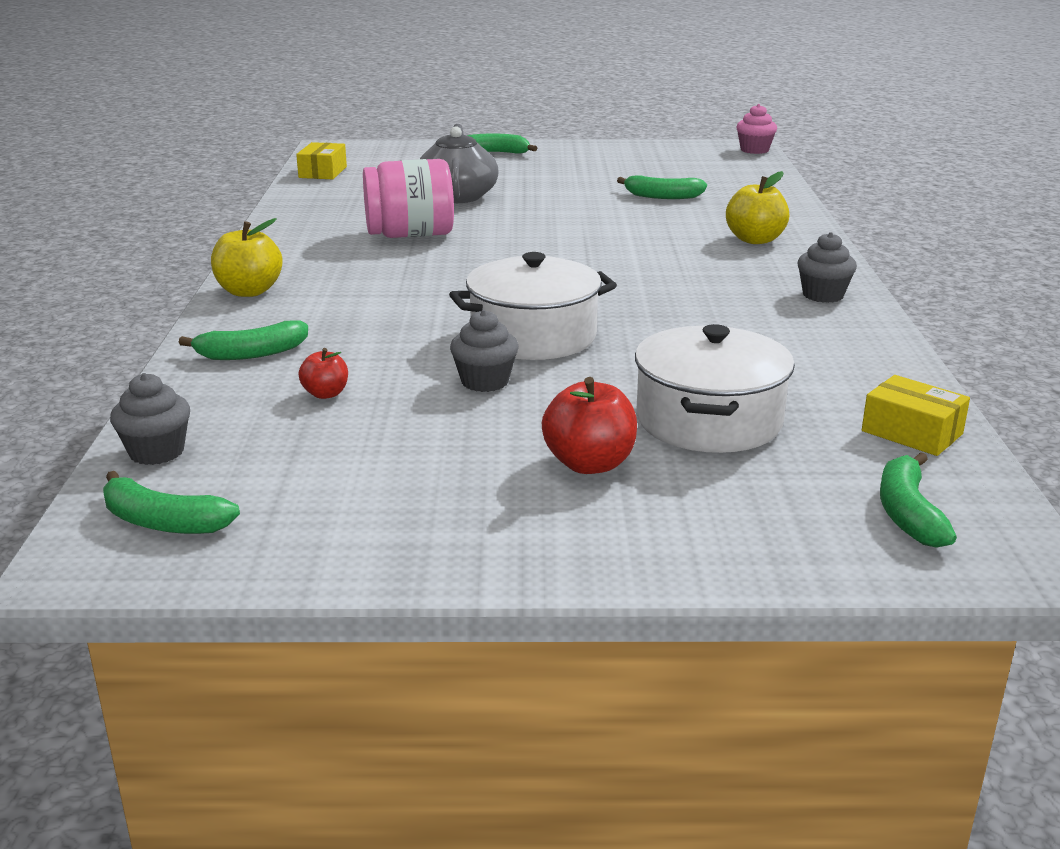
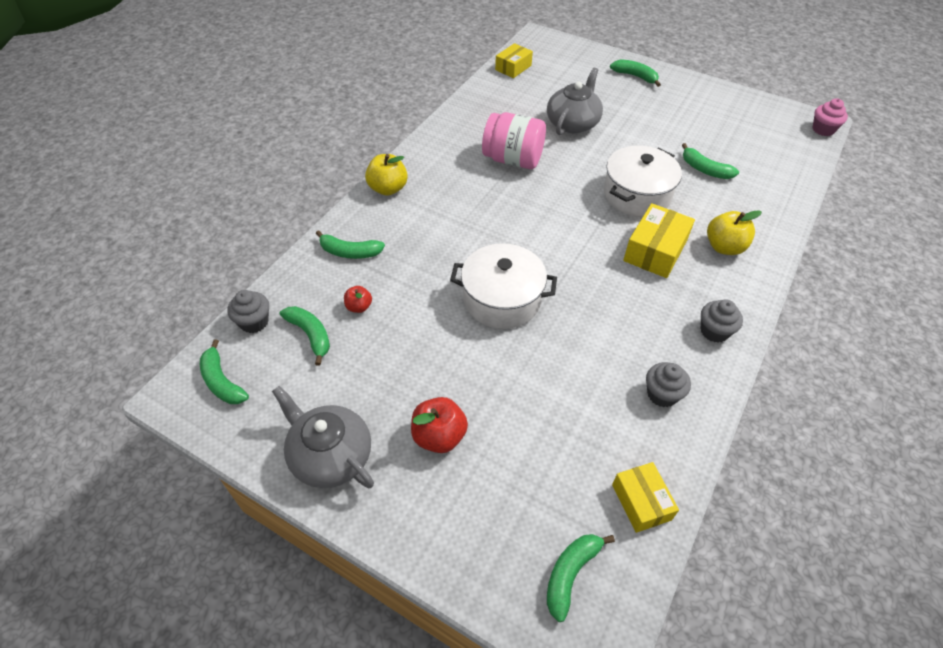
camera: 30 degrees right, 25 degrees up
grey cupcake [450,310,519,392] -> grey cupcake moved to [646,362,691,407]
white pot [635,324,795,453] -> white pot moved to [604,146,682,217]
none -> grey teapot [272,386,374,488]
none -> green banana [280,306,330,366]
none -> yellow box [623,203,695,278]

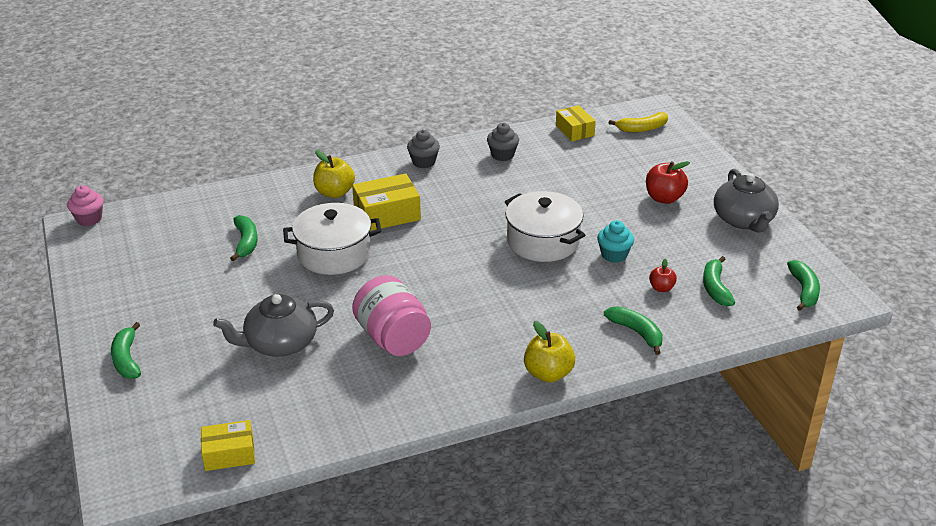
camera: 140 degrees left, 15 degrees down
grey cupcake [228,290,269,333] -> none
green banana [547,534,615,622] -> yellow banana [609,112,668,132]
yellow box [612,462,679,533] -> yellow box turned 45 degrees counterclockwise [556,105,596,141]
none -> turquoise cupcake [597,220,634,263]

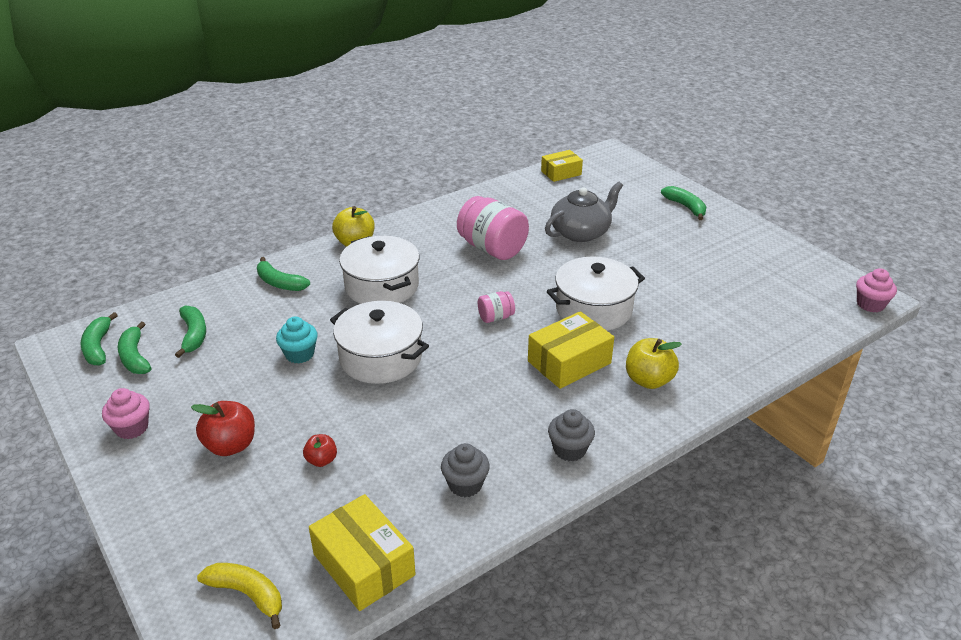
camera: 165 degrees right, 0 degrees up
green banana [230,215,258,261] -> green banana moved to [118,322,151,374]
yellow box [556,105,596,141] -> yellow box [309,494,415,611], size x1.50
yellow banana [609,112,668,132] -> yellow banana turned 60 degrees clockwise [197,563,282,629]
red apple [649,258,677,292] -> red apple moved to [303,434,337,467]
grey teapot [714,169,779,233] -> pink cupcake [102,388,150,439]
none -> white pot [339,236,420,304]
none -> pink jar [478,291,515,323]

